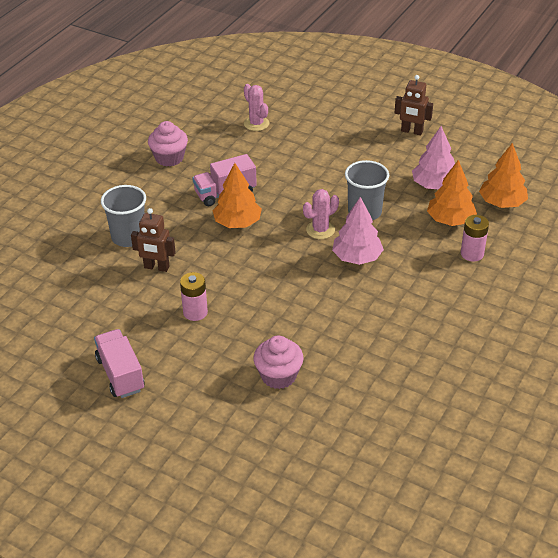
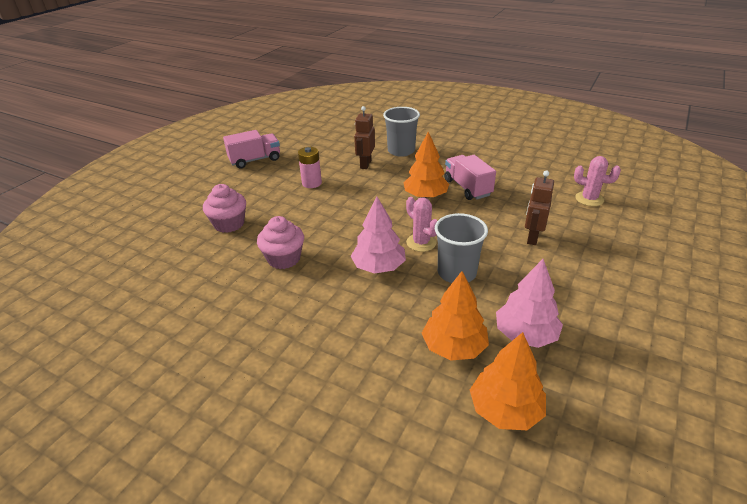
camera: 90 degrees right, 5 degrees down
pink cupcake [148,121,188,167] -> pink cupcake moved to [257,216,304,269]
pink cactus [244,84,270,131] -> pink cactus turned 60 degrees clockwise [574,156,621,206]
brown robot [395,75,433,136] -> brown robot moved to [525,170,554,245]
pink battery [461,215,489,261] -> none

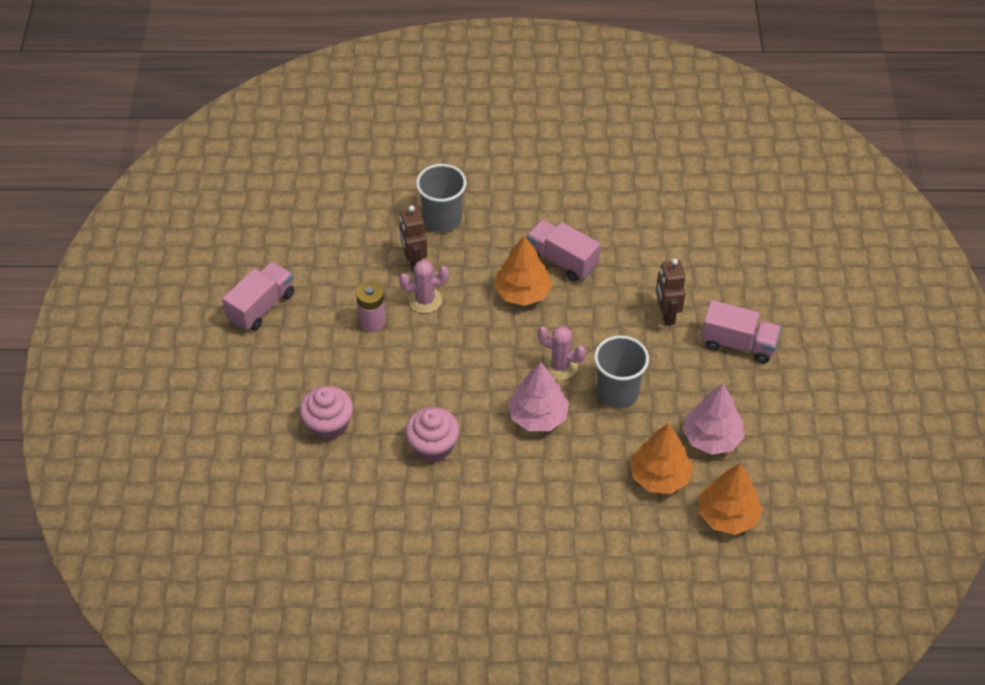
camera: 30 degrees left, 15 degrees up
pink cactus [574,156,621,206] -> pink cactus moved to [399,260,449,313]
none -> pink truck [701,300,782,364]

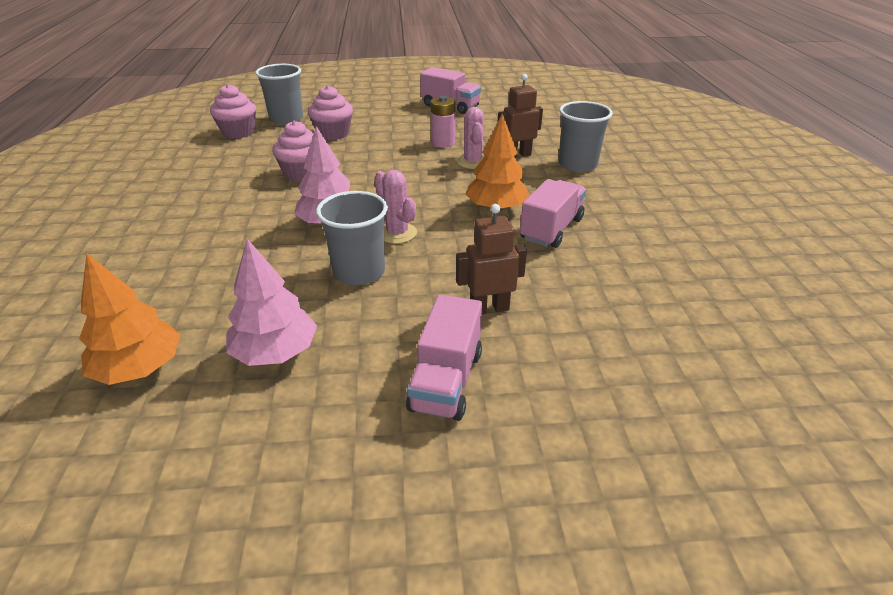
camera: 85 degrees right, 15 degrees down
pink cactus [538,326,586,380] -> pink cactus turned 60 degrees counterclockwise [374,170,417,244]
orange tree [630,423,693,494] -> none
none -> pink cupcake [210,84,256,139]
none -> grey cup [255,64,303,125]

